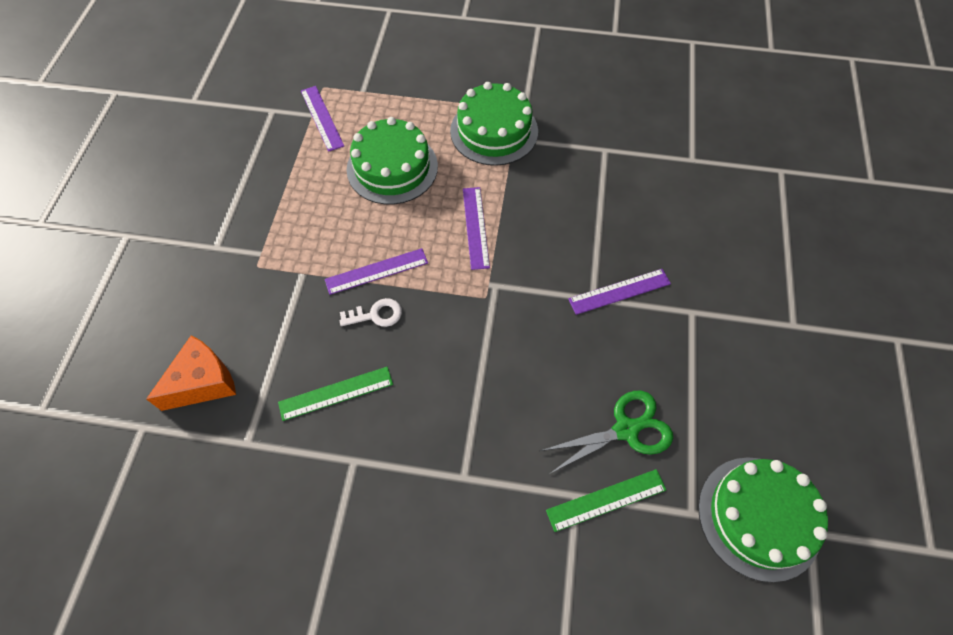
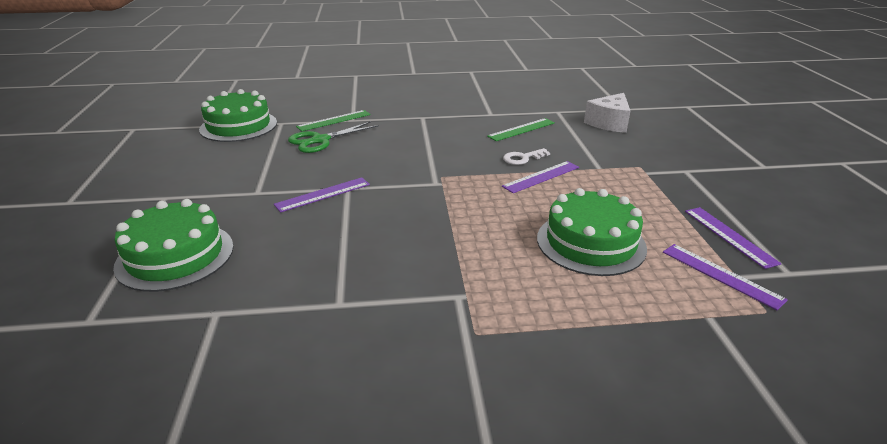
camera: 165 degrees right, 30 degrees down
orange cheese [146,335,236,411] -> white cheese [584,93,630,133]
green cake [450,82,538,166] -> green cake moved to [113,199,234,292]
purple ruler [463,187,490,270] -> purple ruler moved to [685,207,782,269]

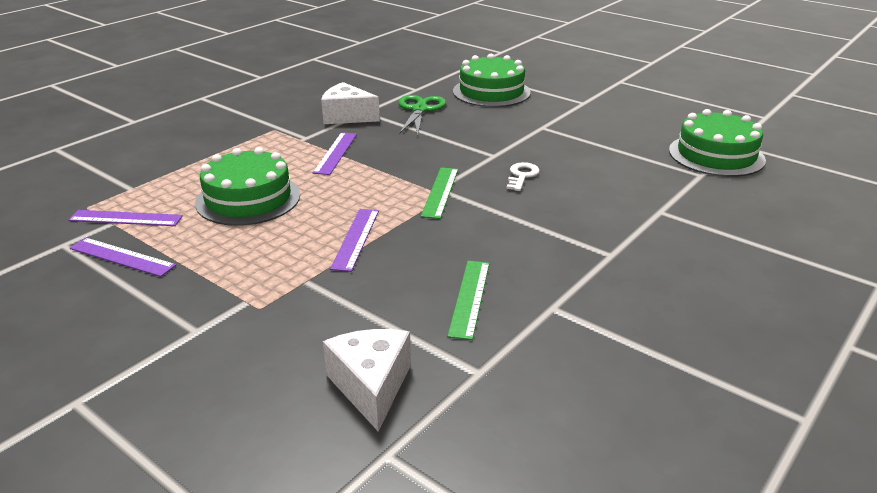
camera: 135 degrees right, 0 degrees up
purple ruler [274,177,370,213] -> purple ruler moved to [313,132,357,175]
green scissors [288,121,379,153] -> green scissors moved to [398,95,446,136]
green ruler [296,110,371,131] -> green ruler moved to [421,167,458,219]
white key [503,148,550,165] -> white key moved to [507,162,540,191]
none -> white cheese [321,82,380,124]

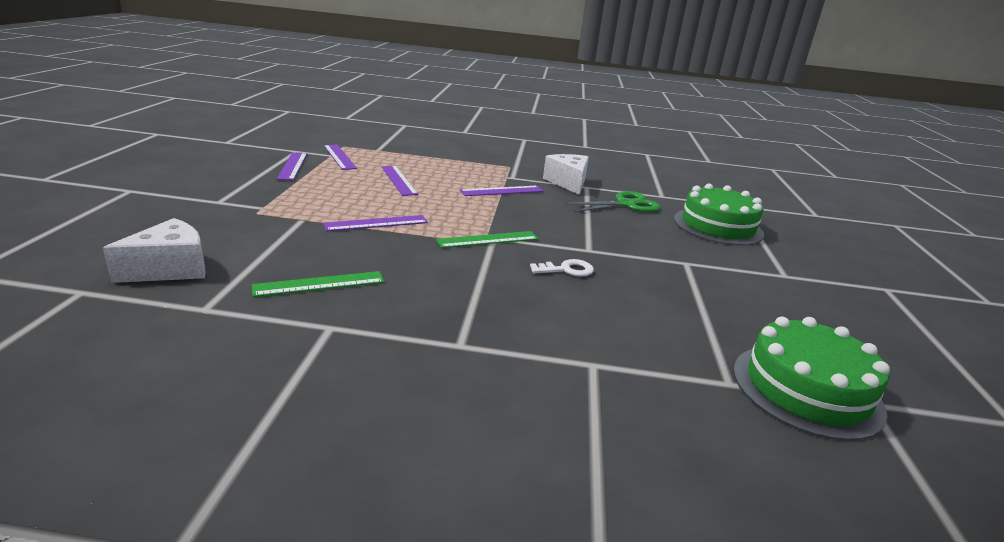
camera: 55 degrees right, 5 degrees down
green cake [195,147,300,226] -> purple ruler [381,166,418,196]

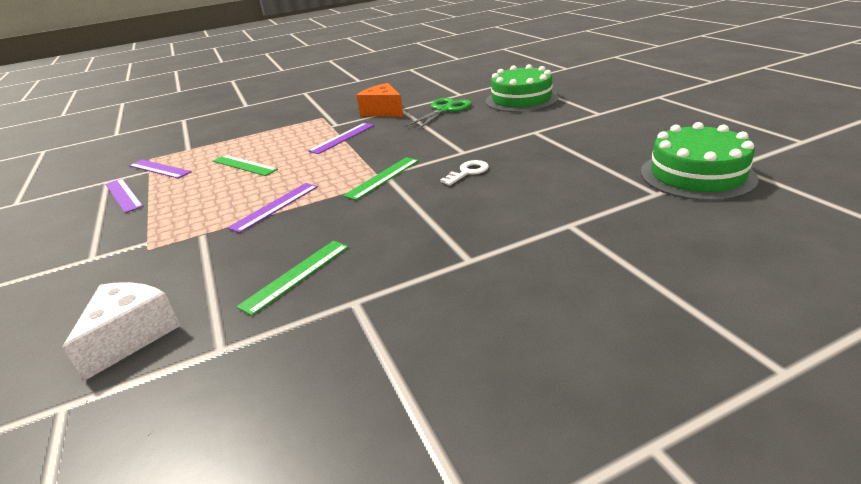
camera: 25 degrees left, 5 degrees up
purple ruler [381,166,418,196] -> green ruler [213,155,278,176]
white cheese [543,154,589,195] -> orange cheese [356,83,403,117]

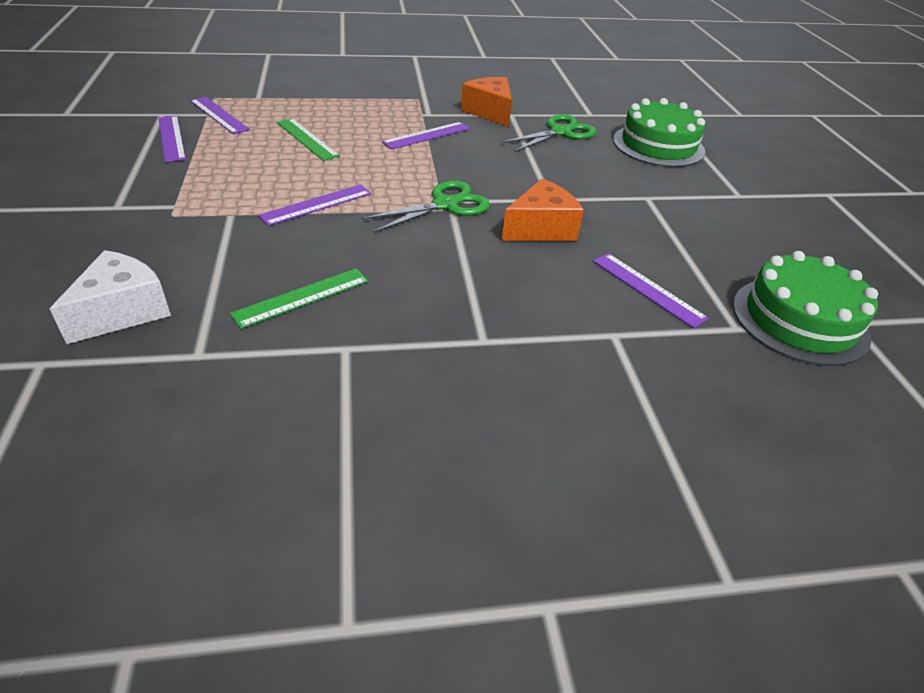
camera: 10 degrees right, 10 degrees up
green ruler [343,157,419,200] -> green scissors [362,180,490,233]
white key [440,160,489,186] -> orange cheese [502,179,584,241]
none -> purple ruler [593,253,709,328]

